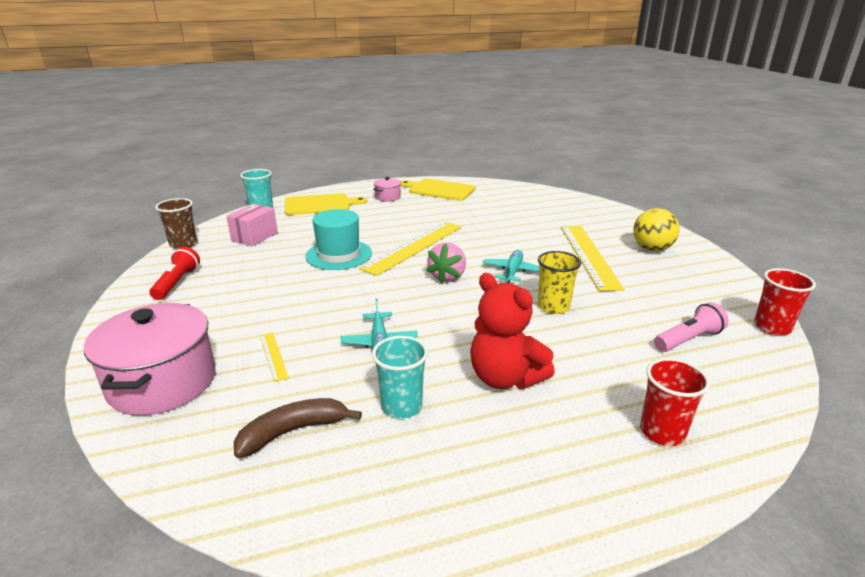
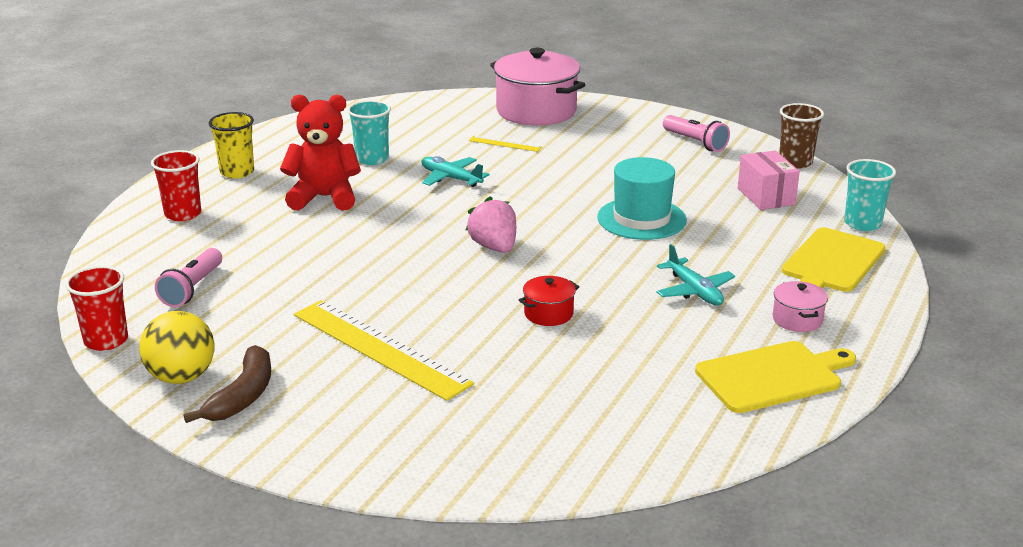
camera: 135 degrees right, 0 degrees up
red flashlight [150,247,200,300] -> pink flashlight [663,115,730,152]
brown banana [234,398,362,458] -> brown banana moved to [184,345,271,423]
yellow ruler [359,222,462,276] -> none
turquoise plane [483,250,539,283] -> turquoise plane moved to [656,244,735,306]
yellow cup [538,251,581,314] -> yellow cup moved to [209,112,254,178]
yellow ball [633,208,680,251] -> yellow ball moved to [139,311,215,384]
none -> red pot [519,276,579,326]

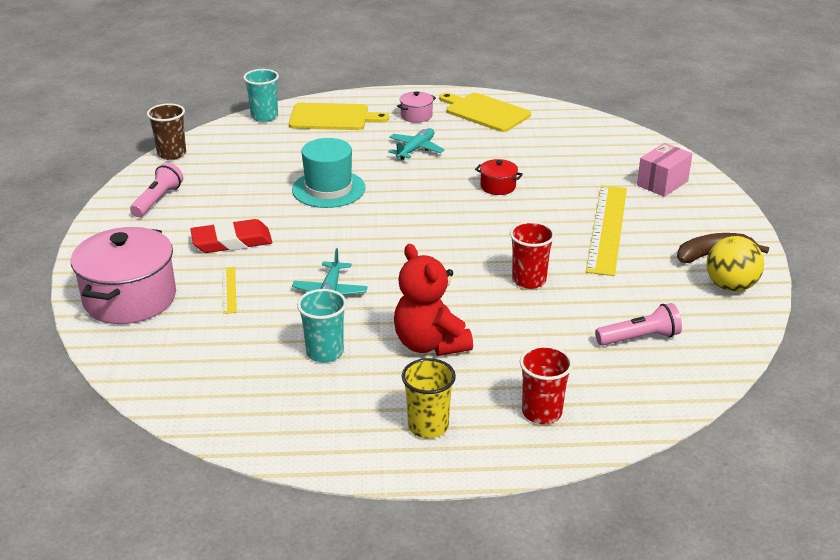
camera: 120 degrees left, 5 degrees up
red cup [65,266,128,351] -> red cup moved to [510,221,555,289]
pink strawberry [465,196,516,253] -> none
pink box [738,151,800,210] -> pink box moved to [637,143,692,197]
none -> red eraser [190,219,272,253]

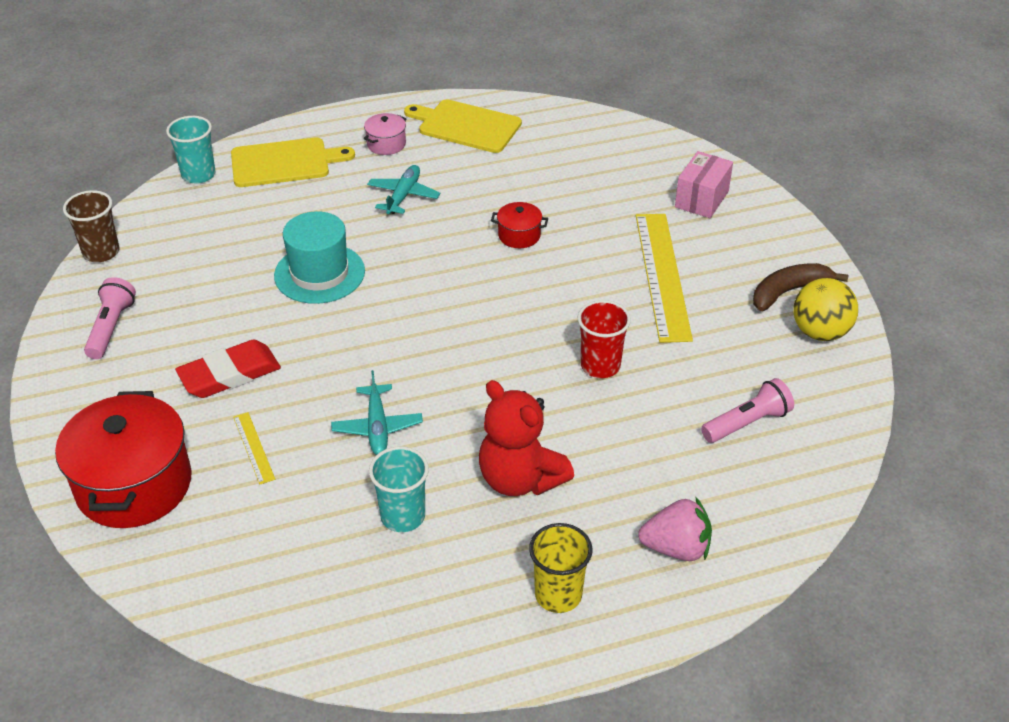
camera: 15 degrees left, 10 degrees up
pink pot [71,227,176,324] -> red pot [55,391,192,528]
red cup [520,345,573,424] -> pink strawberry [638,496,712,561]

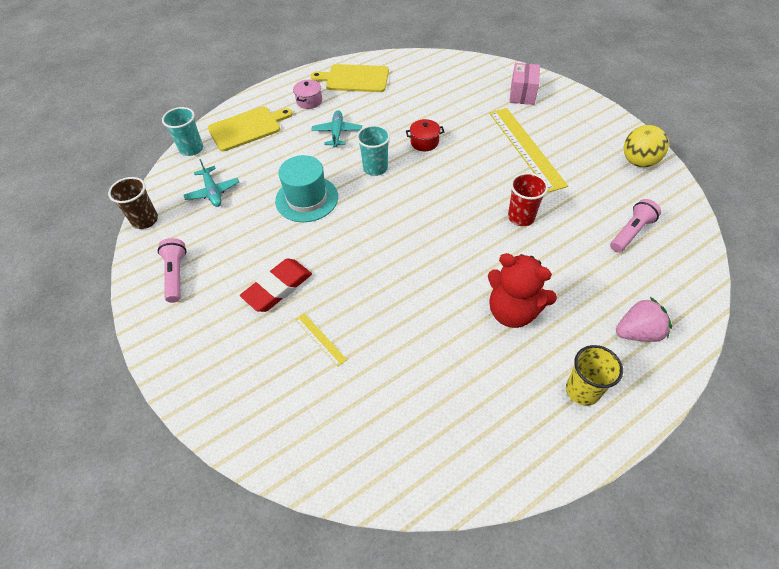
camera: 15 degrees left, 10 degrees up
red pot [55,391,192,528] -> none
turquoise plane [331,370,423,455] -> turquoise plane moved to [184,159,239,207]
turquoise cup [369,446,429,532] -> turquoise cup moved to [357,125,390,176]
brown banana [753,263,849,311] -> none

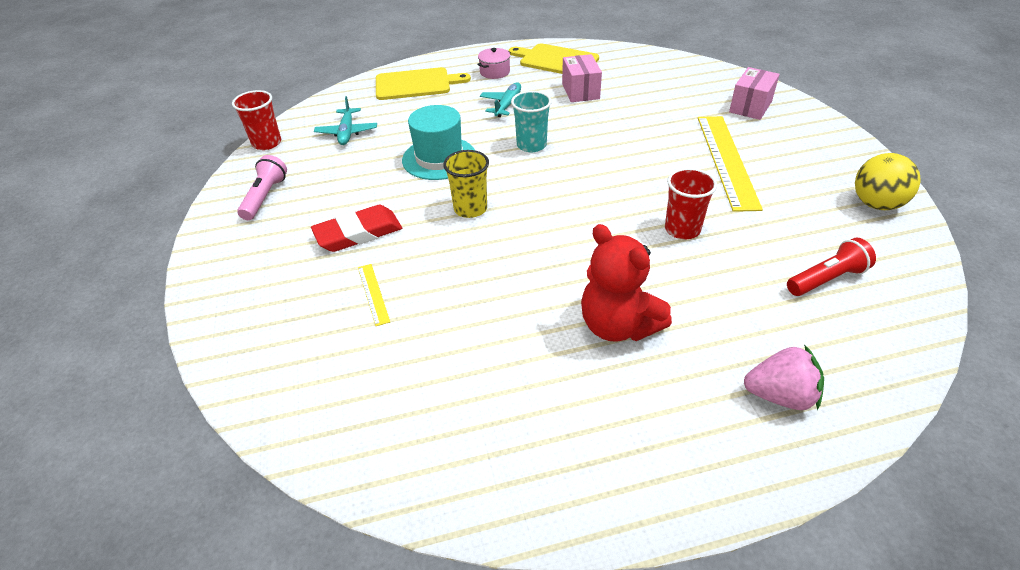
camera: 20 degrees right, 10 degrees down
brown cup [108,177,158,229] -> red cup [232,90,281,150]
turquoise cup [162,107,203,156] -> none
red pot [406,119,444,151] -> none
yellow cup [566,345,623,406] -> yellow cup moved to [443,150,489,218]
pink flashlight [610,199,661,253] -> red flashlight [787,238,876,296]
none -> pink box [562,54,602,102]

